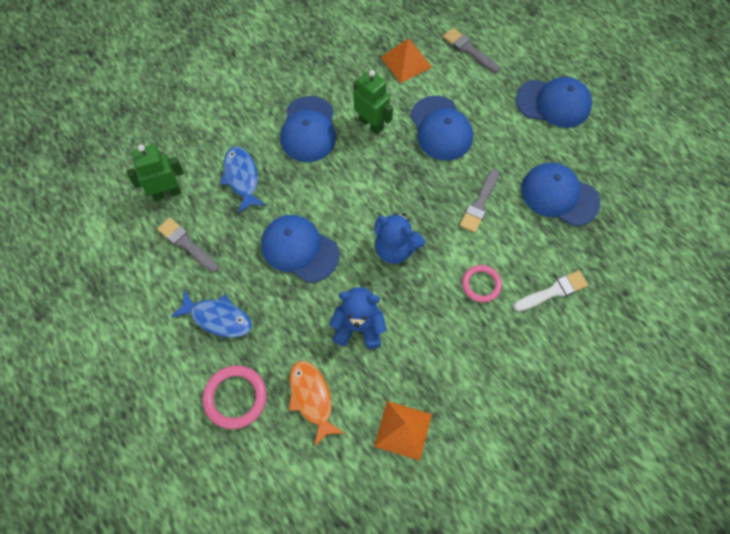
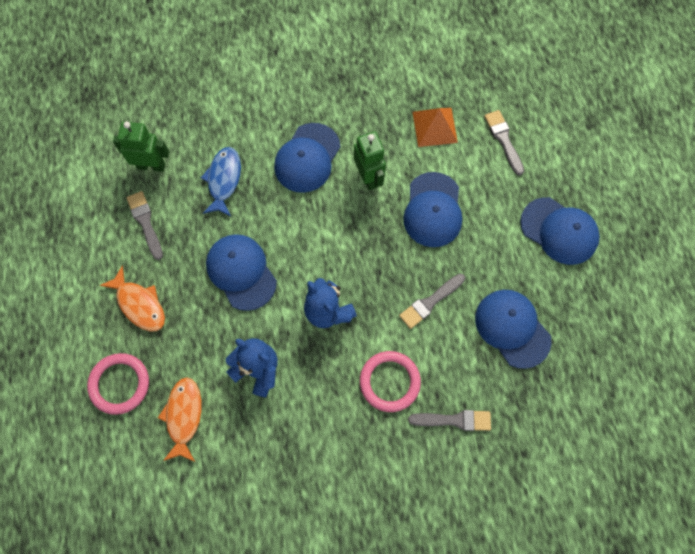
camera: 25 degrees right, 5 degrees up
blue fish [171,290,252,338] -> orange fish [99,266,165,331]
orange pyramid [374,401,432,461] -> none
pink ring [462,265,502,302] -> pink ring [360,351,421,412], size x1.50
white brush [513,270,588,312] -> grey brush [408,410,491,431]

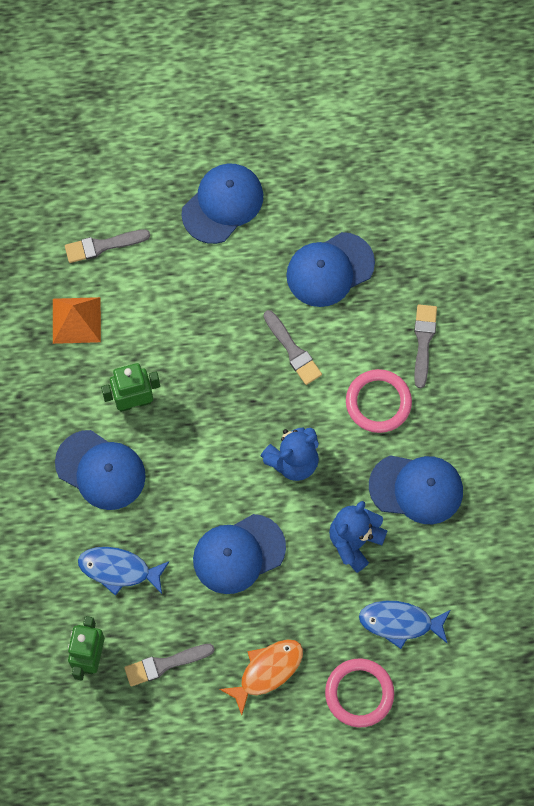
camera: 85 degrees left, 0 degrees up
orange fish [158,377,202,462] -> blue fish [359,601,450,649]
blue cap [403,172,462,247] -> blue cap moved to [369,455,463,524]

